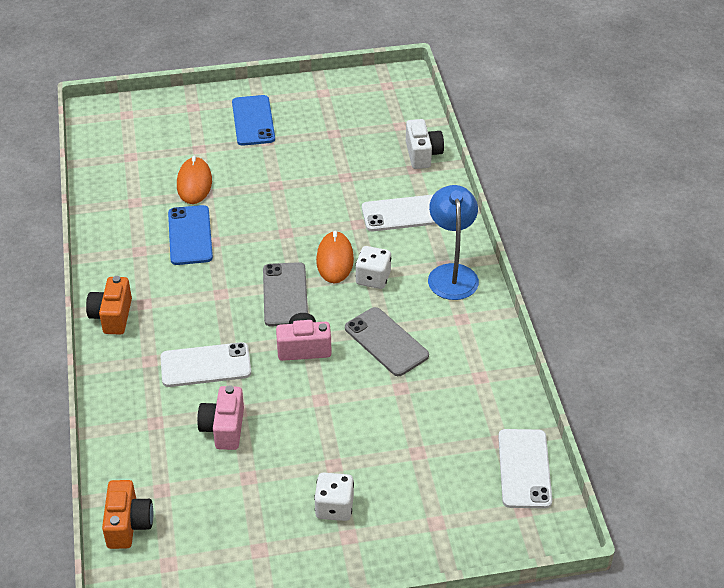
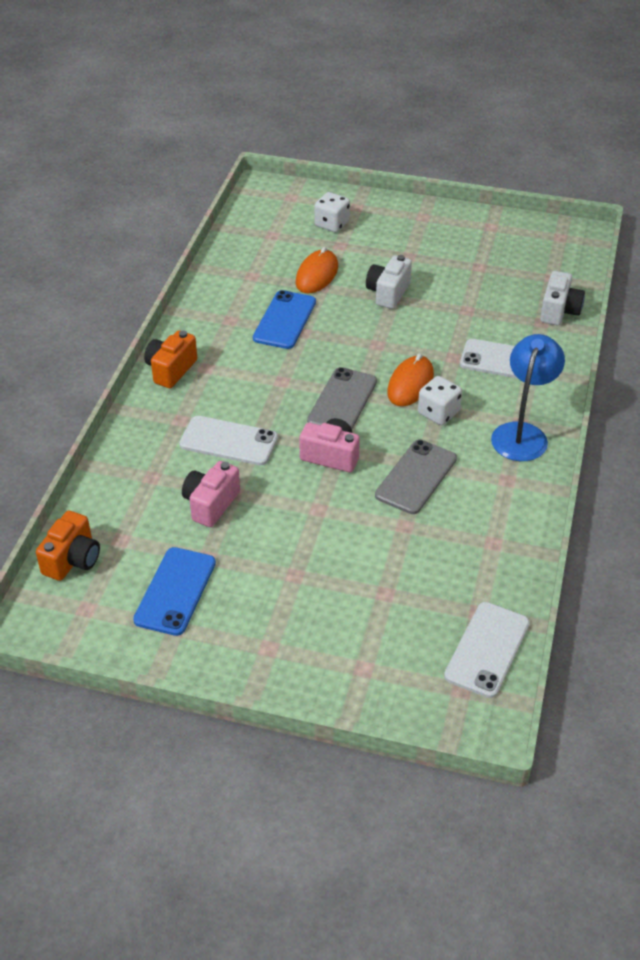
camera: 25 degrees right, 0 degrees up
blue phone [232,95,275,146] -> blue phone moved to [133,547,216,636]
white dice [314,473,354,521] -> white dice moved to [314,192,350,232]
grey phone [345,307,429,376] -> grey phone turned 45 degrees clockwise [375,439,457,514]
none -> white camera [366,255,412,309]

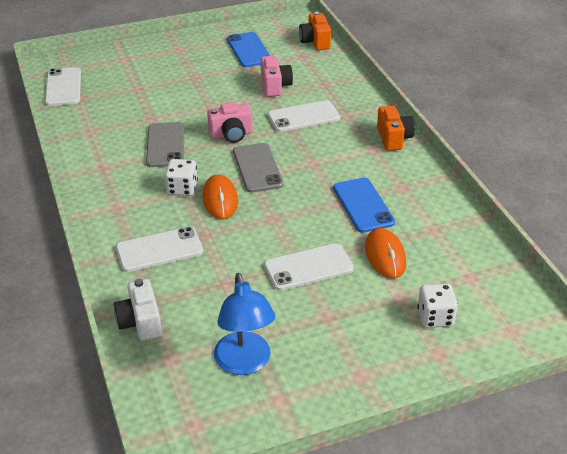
camera: 145 degrees right, 5 degrees down
white camera [366,255,412,309] -> white phone [264,243,354,291]
blue lamp [491,334,565,461] -> blue lamp moved to [214,273,275,375]

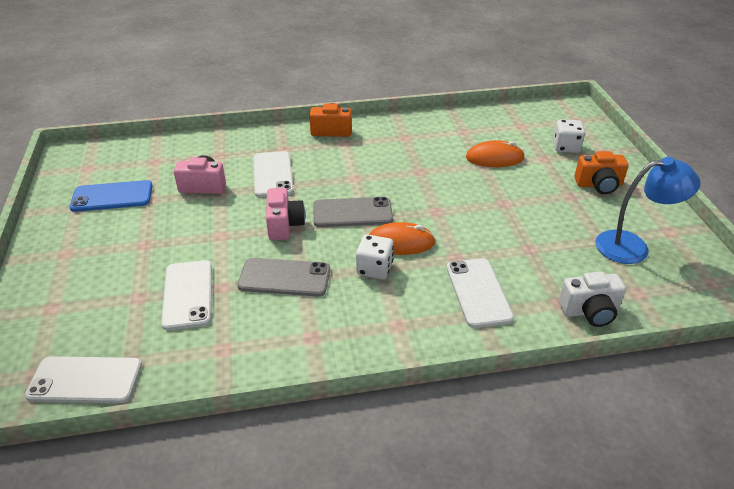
camera: 80 degrees left, 0 degrees up
white phone [264,243,354,291] -> white phone moved to [161,260,212,330]
orange camera [299,12,331,50] -> orange camera moved to [574,151,629,194]
blue phone [333,178,395,233] -> none

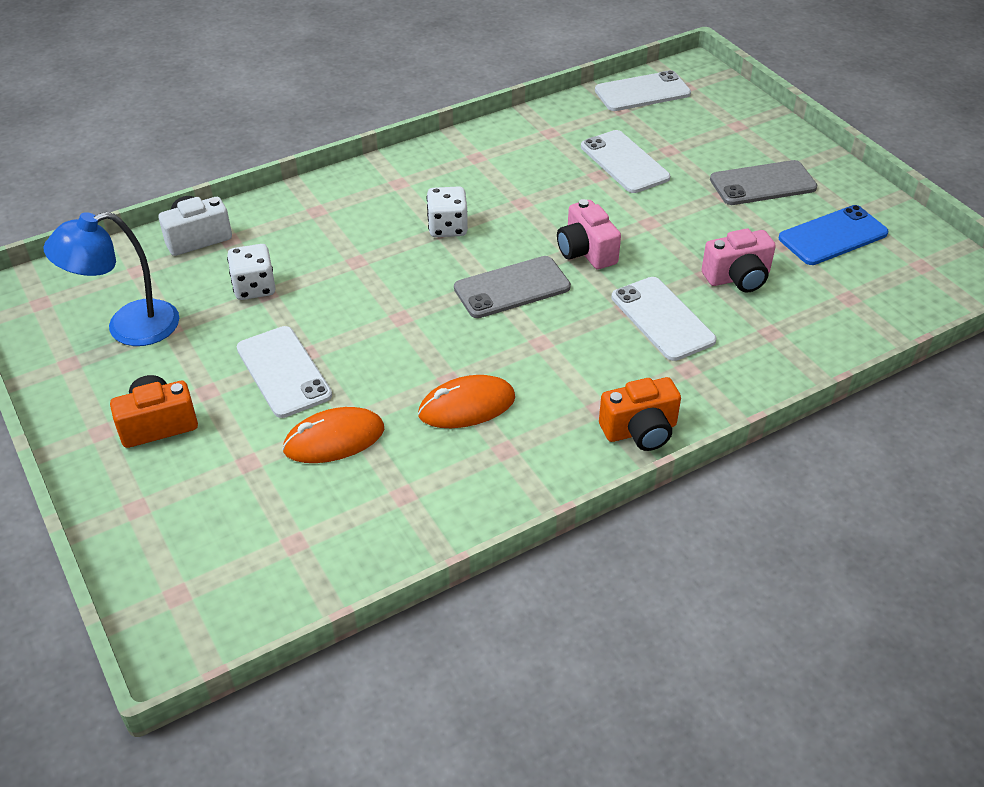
camera: 160 degrees right, 5 degrees up
grey phone [237,258,330,297] -> grey phone moved to [710,160,817,205]
orange mouse [368,222,436,255] -> orange mouse moved to [418,375,515,428]
white phone [446,258,514,328] -> white phone moved to [237,326,332,418]
white dice [553,119,585,153] -> white dice moved to [227,244,276,300]

